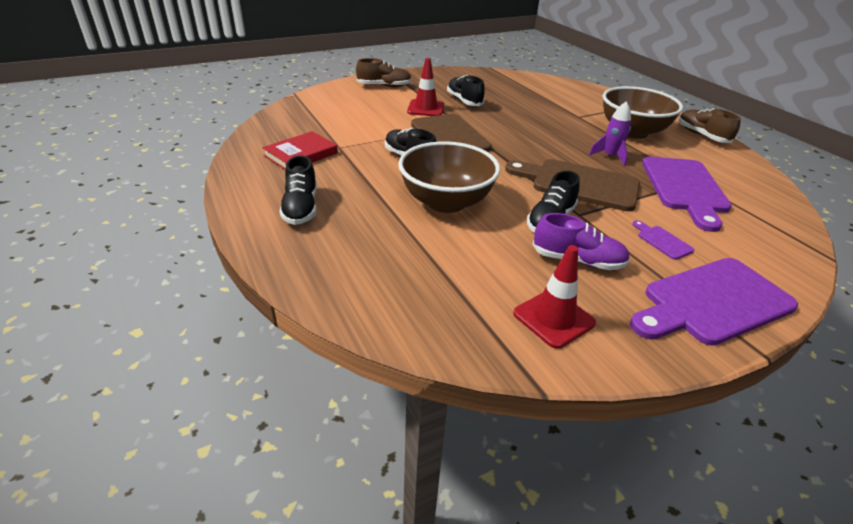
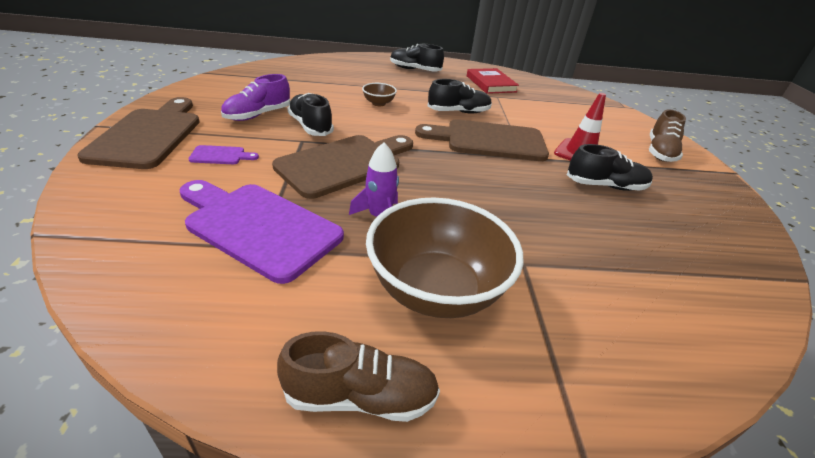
camera: 115 degrees right, 0 degrees up
brown bowl [398,141,500,213] -> brown bowl [362,83,397,106], size x0.43
red traffic cone [513,245,596,349] -> none
purple cutting board [630,258,798,346] -> brown cutting board [77,97,199,169]

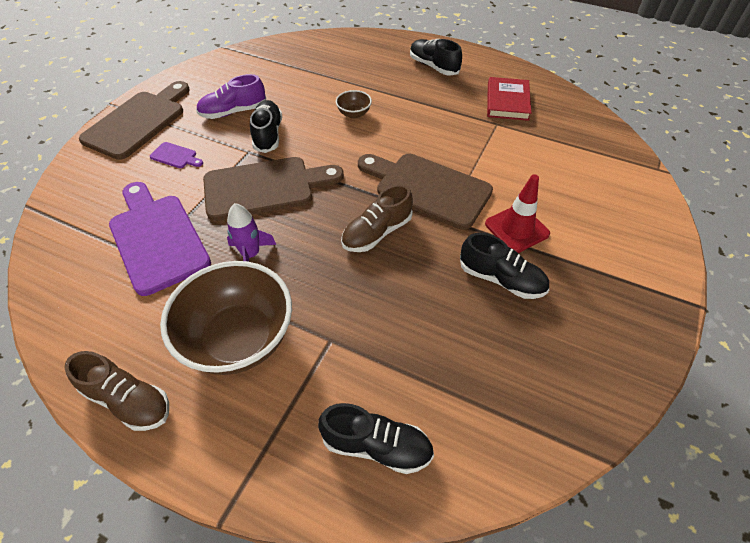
camera: 30 degrees right, 15 degrees up
black shoe [428,79,492,114] -> black shoe moved to [318,403,434,474]
brown shoe [649,109,686,162] -> brown shoe moved to [341,184,413,252]

